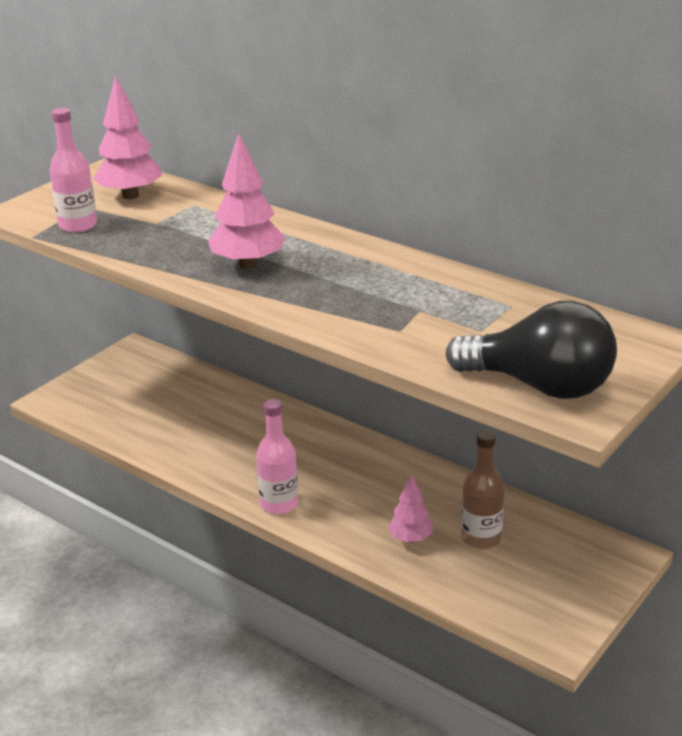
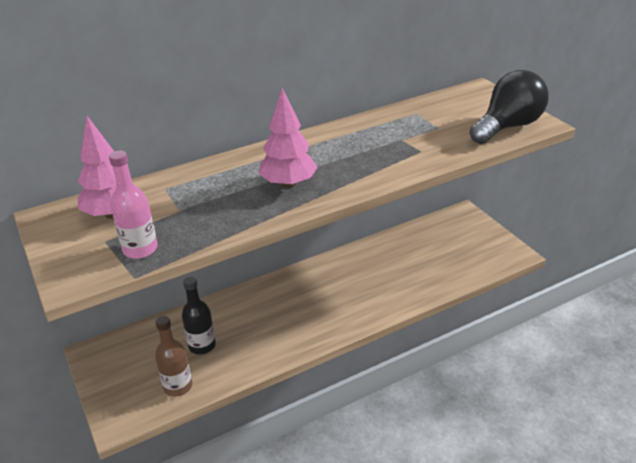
camera: 65 degrees left, 5 degrees up
pink bottle [256,399,298,514] -> none
pink tree [388,474,433,543] -> none
brown bottle [461,430,505,549] -> brown bottle moved to [155,316,193,397]
none -> black bottle [182,277,216,355]

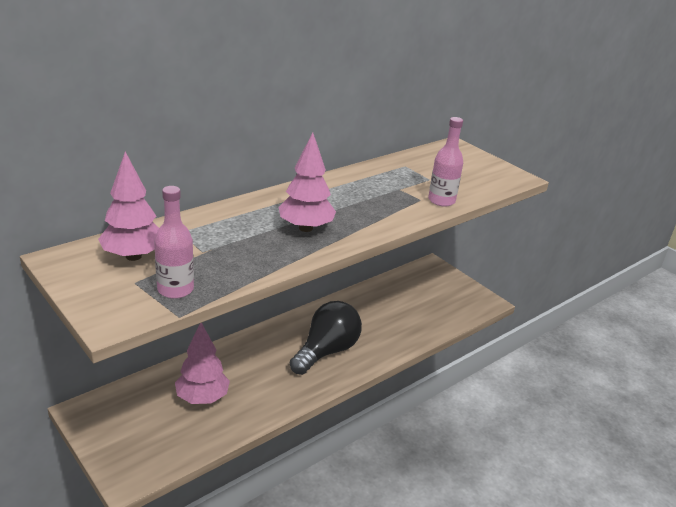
camera: 15 degrees left, 5 degrees down
brown bottle [155,316,193,397] -> none
black bottle [182,277,216,355] -> pink tree [175,323,230,404]
black light bulb [469,70,549,144] -> black light bulb moved to [290,301,362,375]
none -> pink bottle [428,117,463,207]

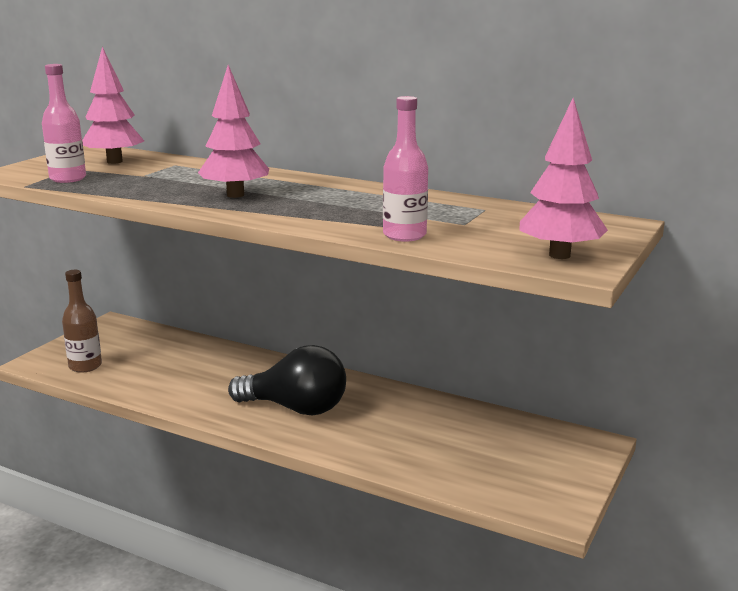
camera: 70 degrees right, 10 degrees down
pink tree [175,323,230,404] -> pink tree moved to [520,98,608,259]
none -> brown bottle [62,270,102,373]

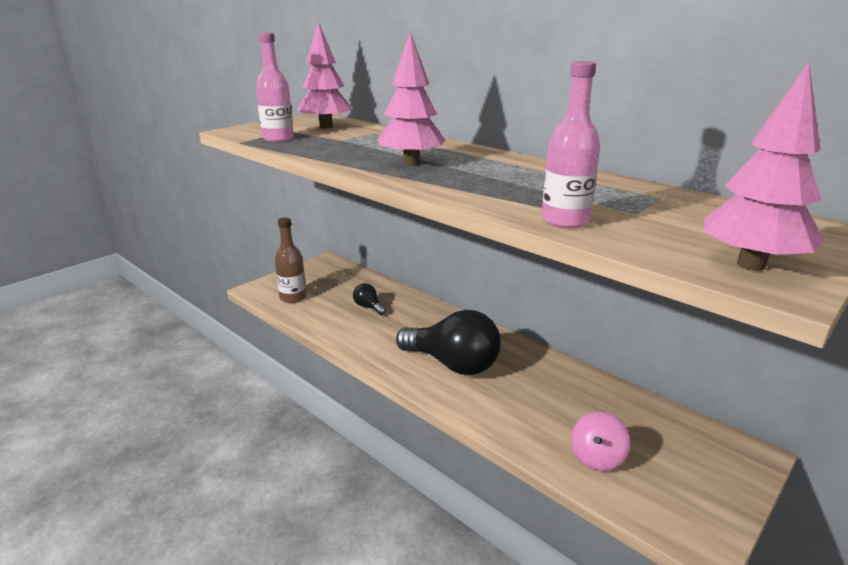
camera: 15 degrees right, 5 degrees up
none -> black light bulb [353,283,386,315]
none -> pink spinning top [571,412,630,471]

